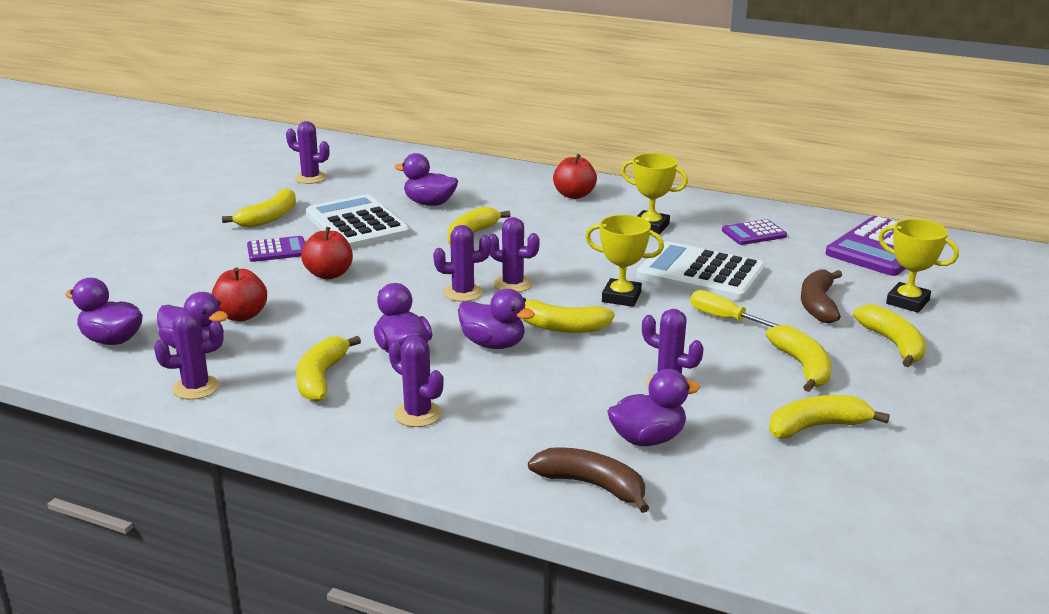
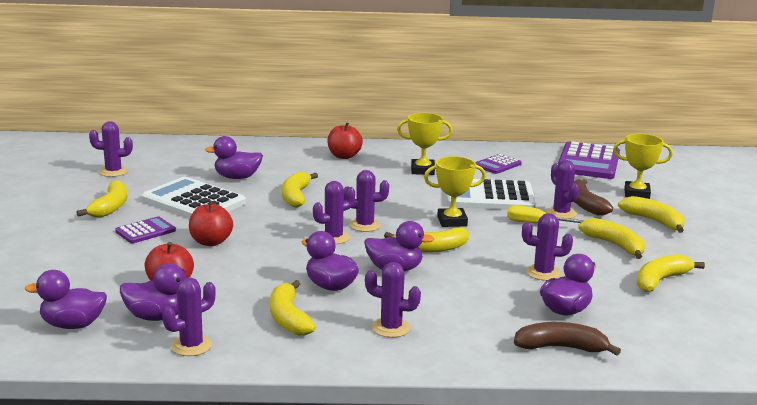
camera: 25 degrees left, 5 degrees down
none -> purple cactus [546,160,579,219]

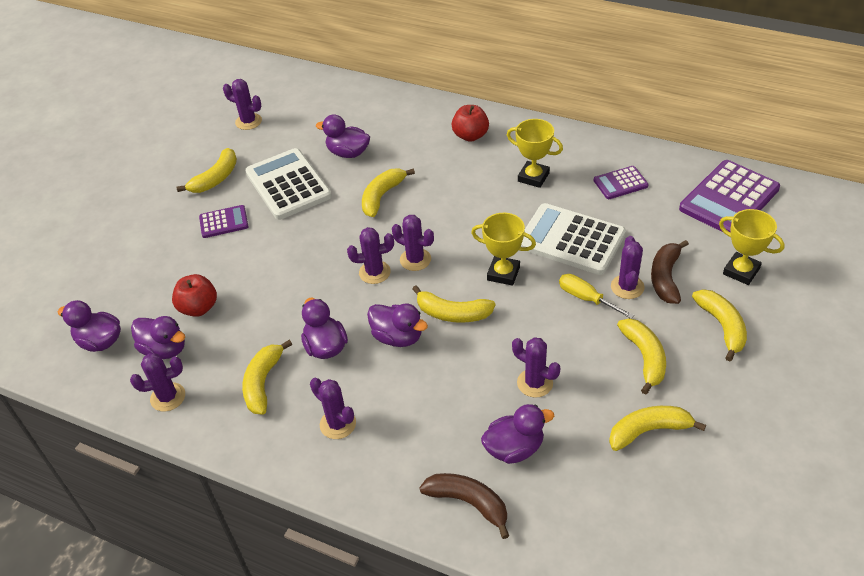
camera: 30 degrees right, 25 degrees up
red apple [189,201,233,246] -> none

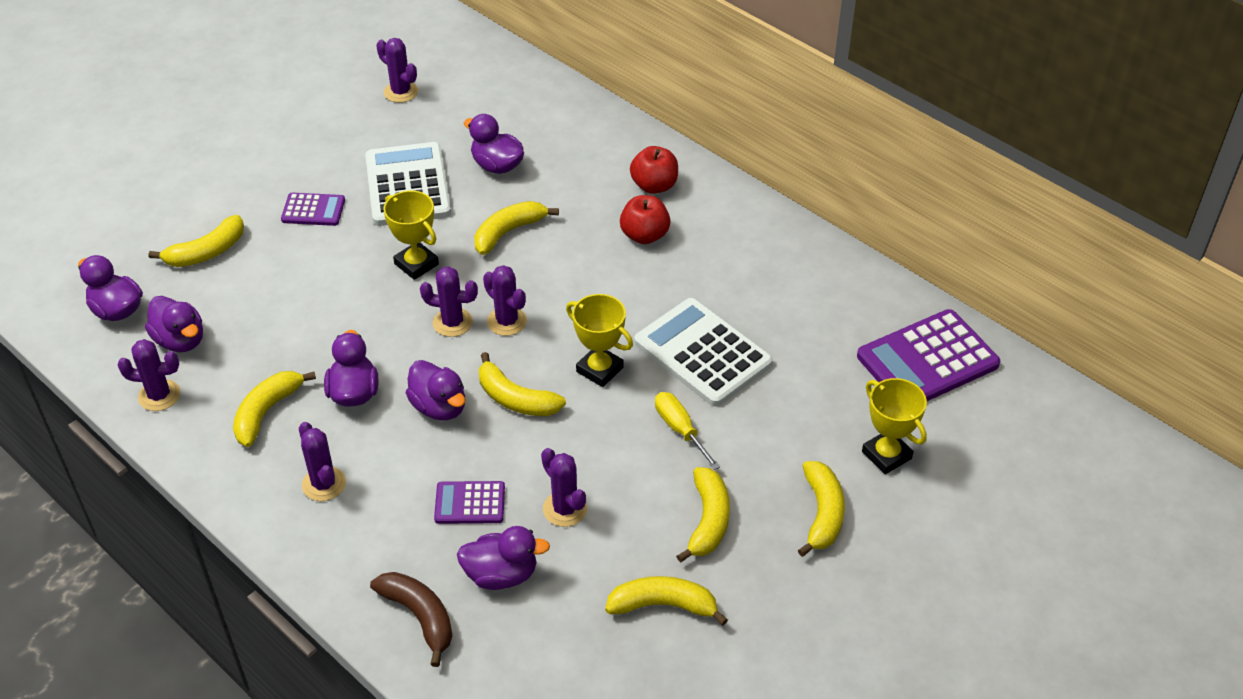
camera: 15 degrees right, 0 degrees up
red apple [172,274,217,317] -> red apple moved to [620,195,670,244]
yellow banana [177,148,237,193] -> yellow banana moved to [148,215,244,267]
yellow trophy [507,119,563,188] -> yellow trophy moved to [383,191,439,280]
purple calculator [593,166,649,199] -> purple calculator moved to [434,481,505,524]
purple cactus [611,236,644,299] -> none
brown banana [651,240,689,304] -> none

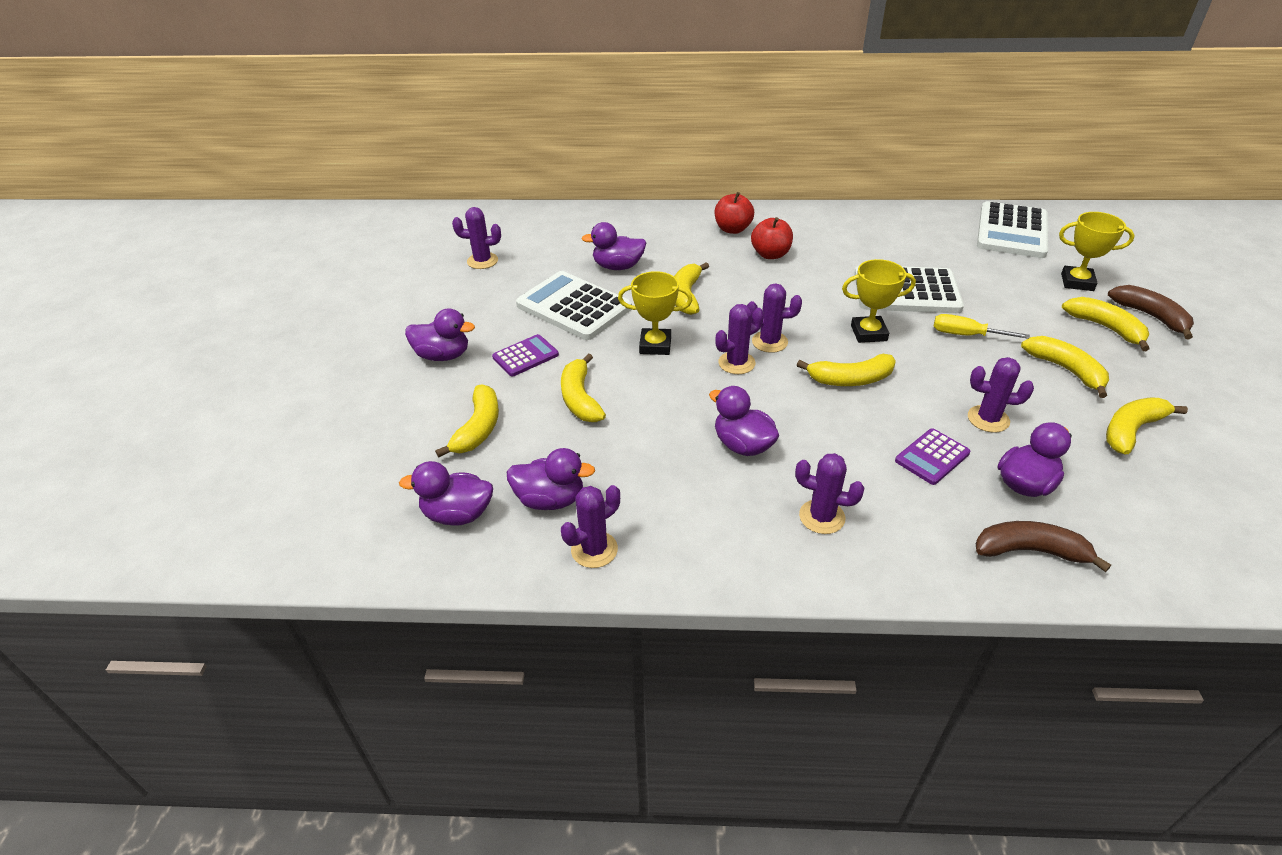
camera: 40 degrees left, 5 degrees down
yellow banana [233,371,316,447] -> yellow banana moved to [561,353,606,422]
purple duck [406,360,465,420] -> purple duck moved to [405,308,475,361]
purple calculator [857,309,1000,401] -> white calculator [977,201,1048,258]
none -> brown banana [1108,285,1194,340]

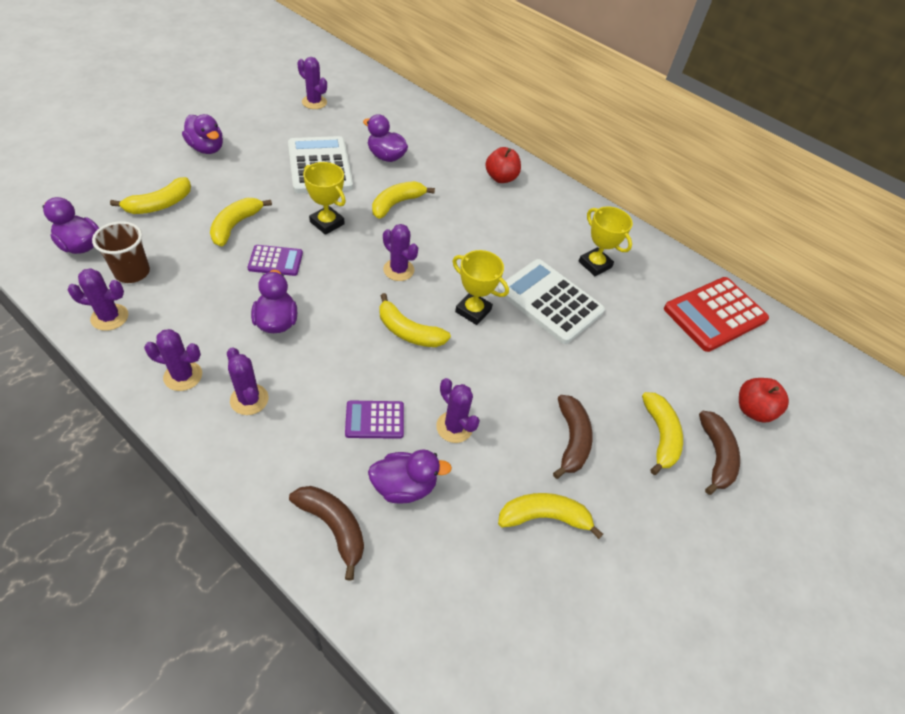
camera: 30 degrees right, 10 degrees up
purple calculator [492,334,559,376] -> purple calculator moved to [247,245,303,276]
purple duck [507,448,595,510] -> brown cup [92,221,150,283]
purple cactus [715,304,764,374] -> purple cactus moved to [144,329,202,391]
red apple [751,217,793,259] -> red apple moved to [739,378,789,423]
yellow screwdriver [933,314,1030,339] -> none
white calculator [977,201,1048,258] -> red calculator [664,277,769,352]
yellow banana [1021,336,1109,398] -> brown banana [553,395,592,479]
yellow trophy [1059,212,1135,291] -> yellow trophy moved to [579,206,633,276]

